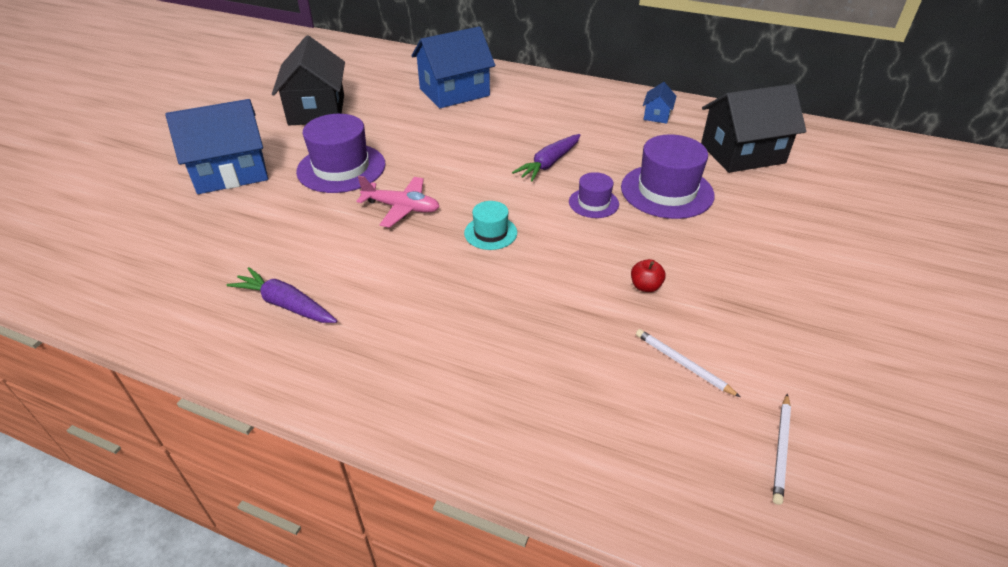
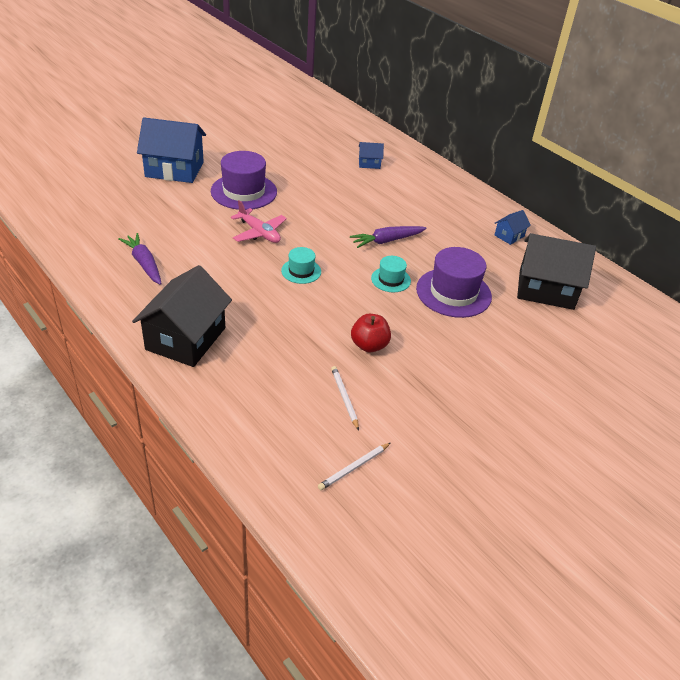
camera: 25 degrees right, 0 degrees up
black house [272,35,345,125] -> black house moved to [132,265,232,367]
blue house [411,26,495,108] -> blue house [359,142,384,169], size x0.46
purple hat [569,172,619,218] -> turquoise hat [371,256,411,292]
red apple [631,259,666,292] -> red apple [351,314,391,353], size x1.55

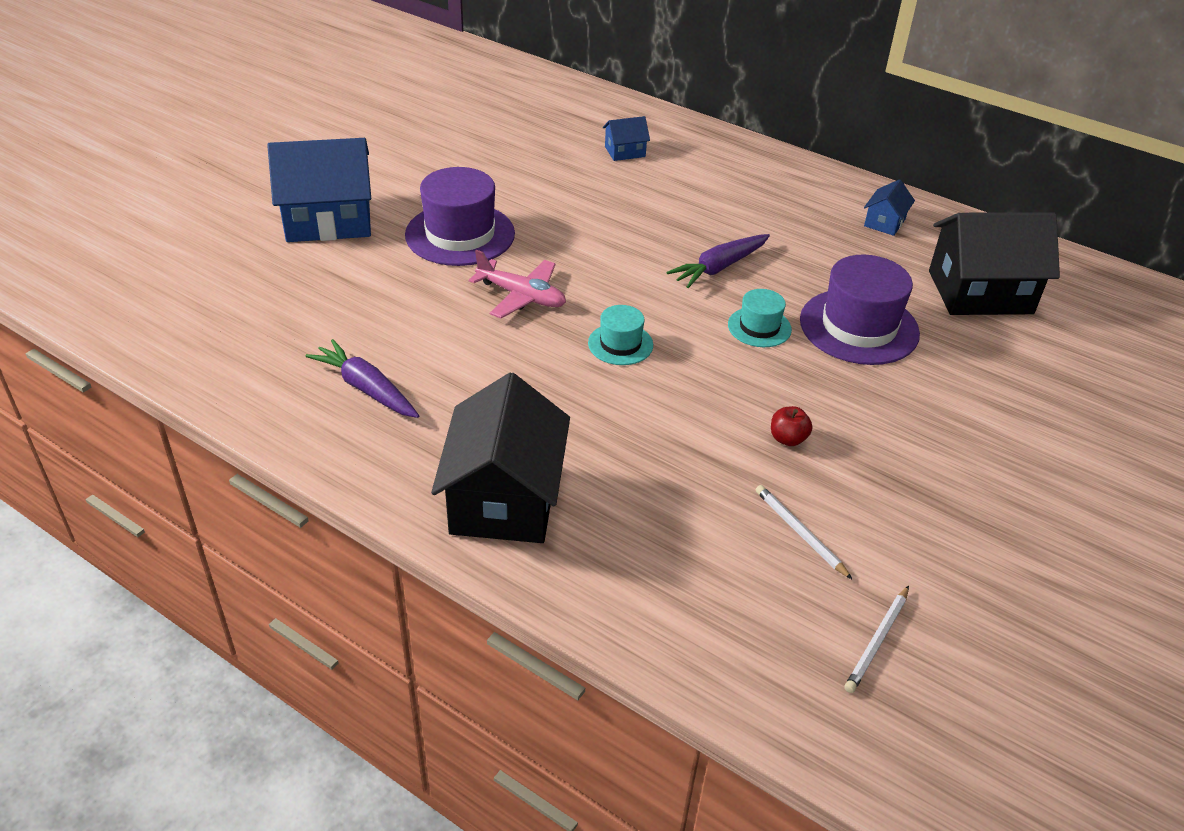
camera: 15 degrees left, 0 degrees up
red apple [351,314,391,353] -> red apple [771,406,813,446], size x0.64

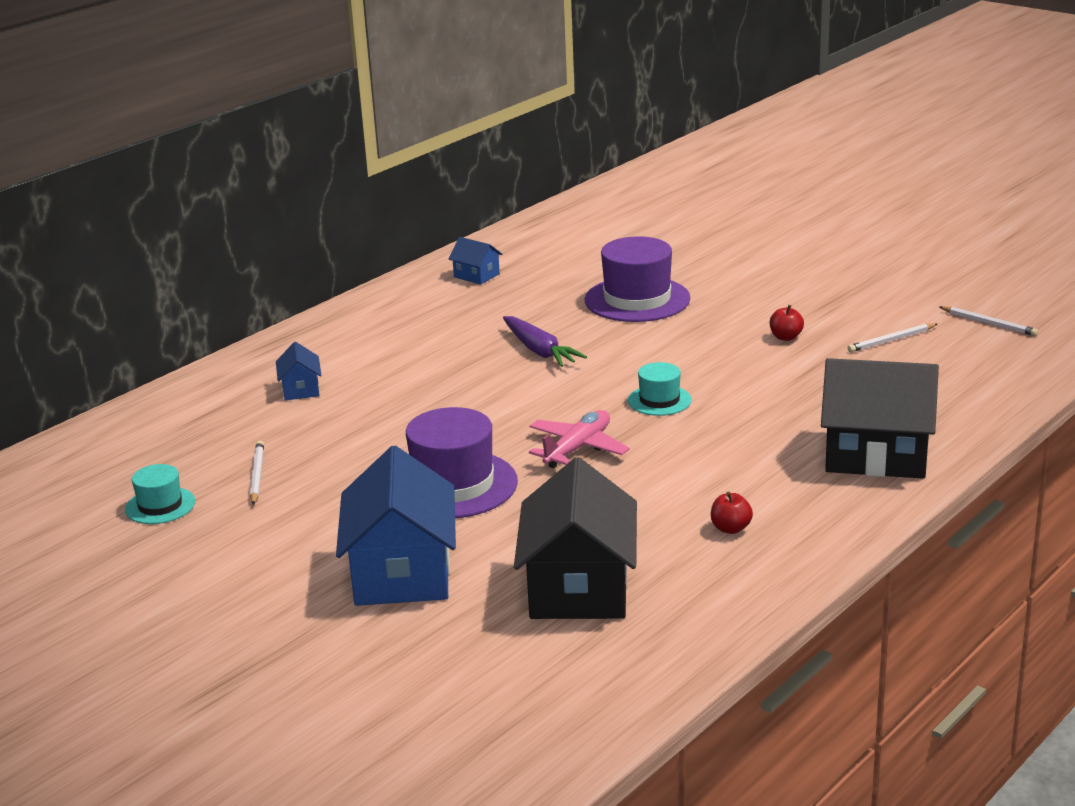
camera: 80 degrees left, 15 degrees down
purple carrot [305,339,419,418] -> red apple [711,492,753,534]
turquoise hat [728,289,792,347] -> turquoise hat moved to [125,464,195,524]
black house [929,212,1060,315] -> black house moved to [514,457,637,619]
none -> white pencil [250,441,264,505]

